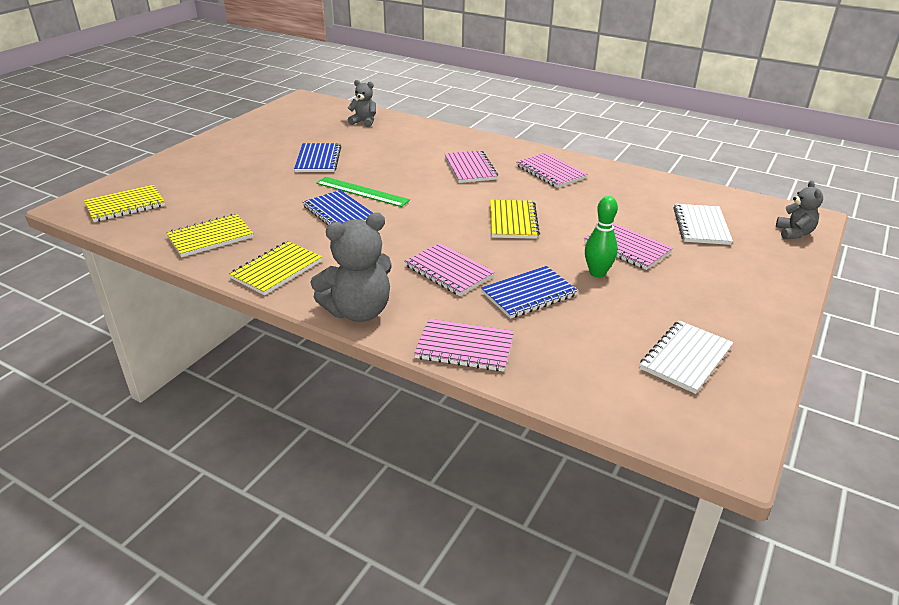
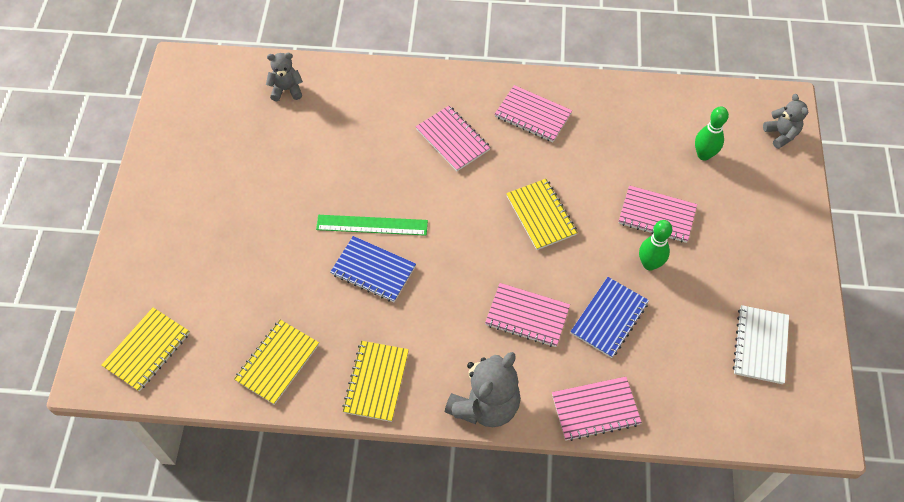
camera: 25 degrees left, 25 degrees up
blue notebook [294,143,341,172] -> none
white notebook [673,204,733,245] -> green bowling pin [695,106,729,161]

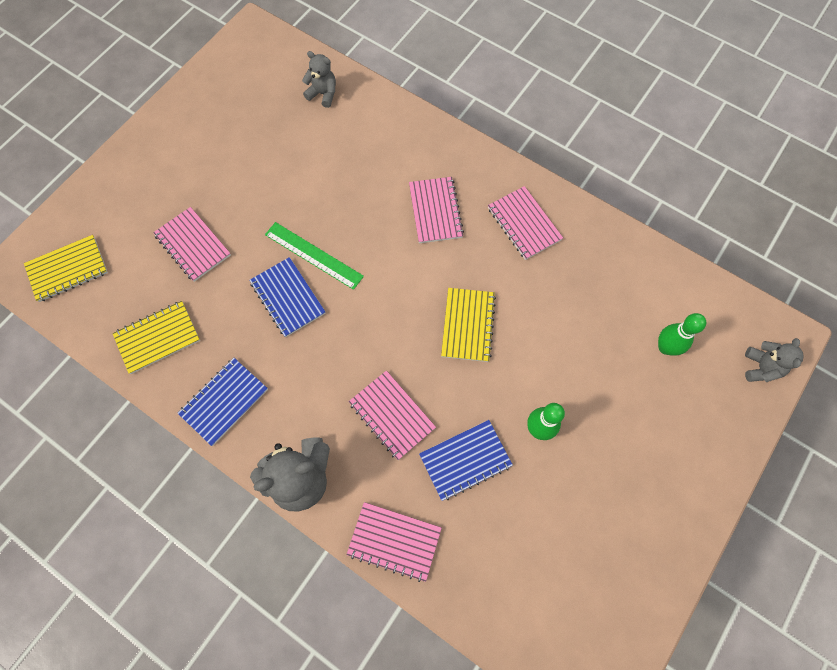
camera: 30 degrees right, 10 degrees up
yellow notebook [342,341,409,422] -> blue notebook [178,358,268,446]
pink notebook [619,185,697,243] -> pink notebook moved to [153,207,231,282]
white notebook [733,305,789,384] -> none

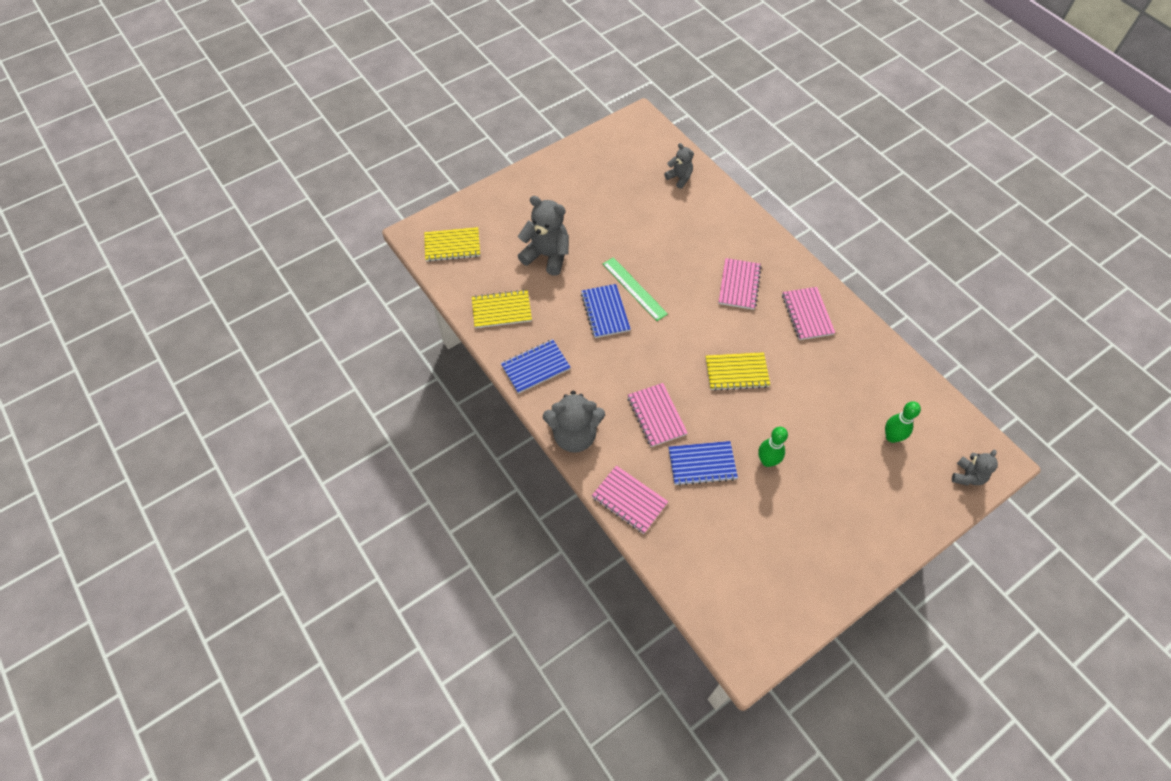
camera: 20 degrees right, 10 degrees down
pink notebook [153,207,231,282] -> grey teddy bear [518,196,569,276]
yellow notebook [441,288,496,362] -> yellow notebook turned 60 degrees clockwise [706,352,770,391]

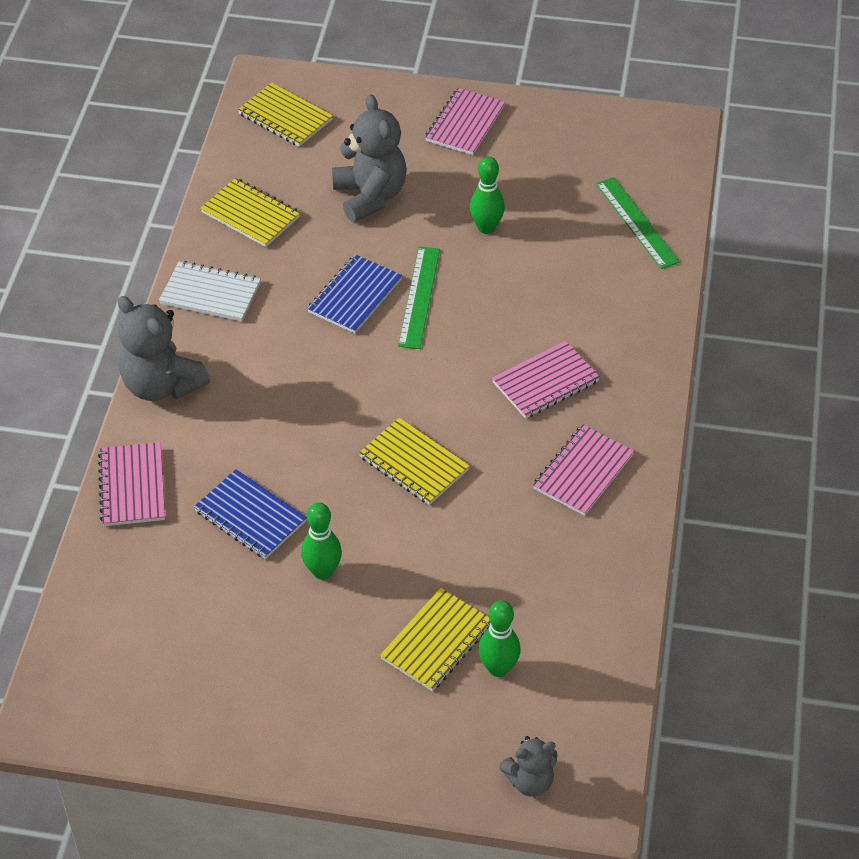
camera: 45 degrees right, 10 degrees down
blue notebook [501,339,571,394] -> white notebook [159,261,261,322]
pink notebook [628,383,688,447] -> pink notebook moved to [425,88,505,155]
grey teddy bear [664,143,694,189] -> green ruler [596,177,680,269]
none -> yellow notebook [380,588,491,691]
none -> green bowling pin [470,156,505,234]

